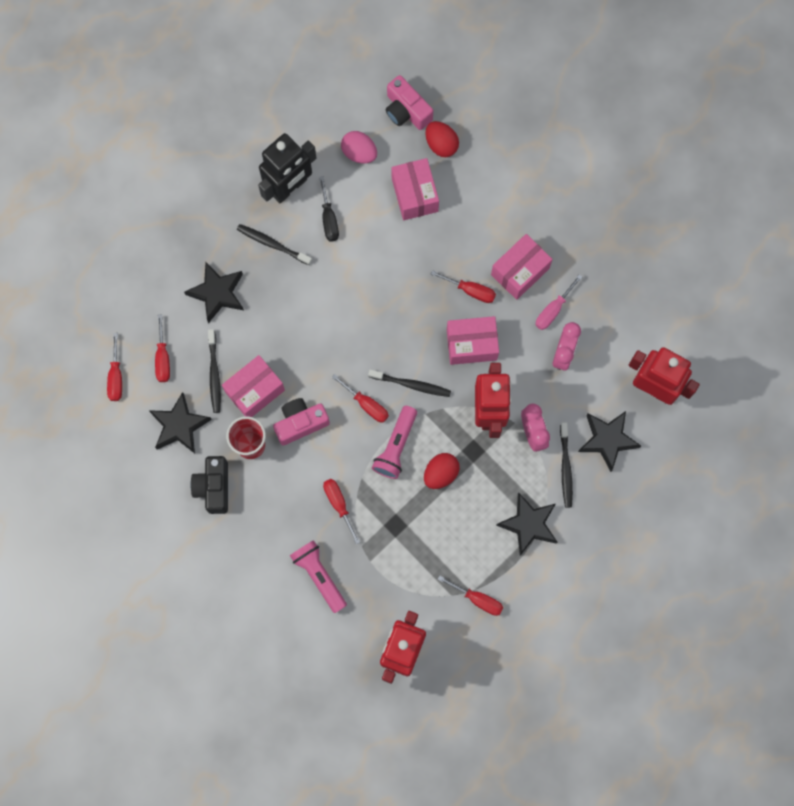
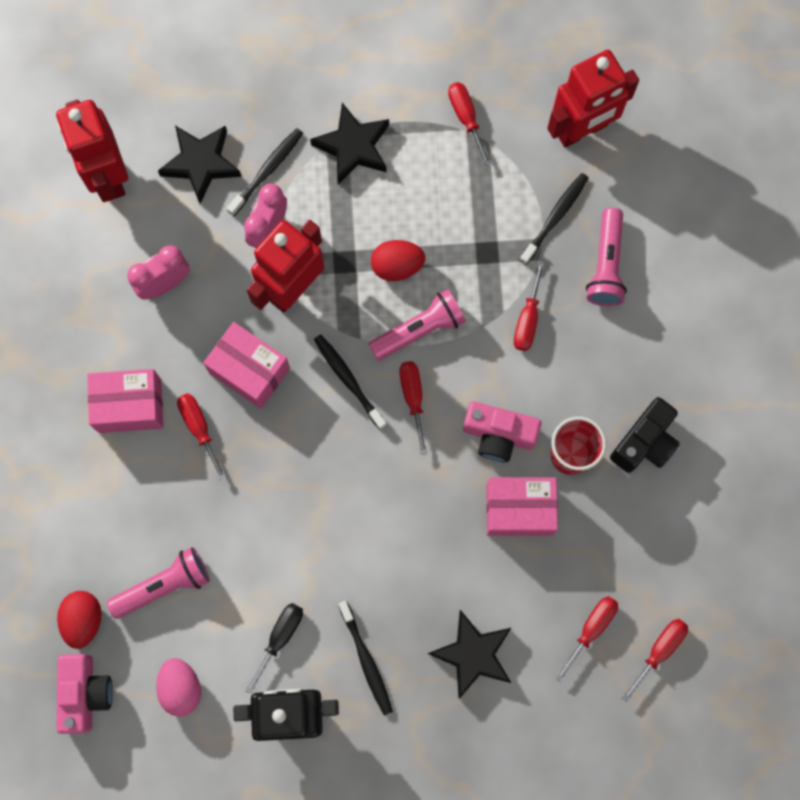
camera: 140 degrees left, 0 degrees up
black star [149,392,212,453] -> none
black toothbrush [208,329,221,413] -> black toothbrush moved to [520,173,589,265]
pink box [392,158,439,220] -> pink flashlight [107,547,210,619]
pink screwdriver [536,274,582,330] -> none

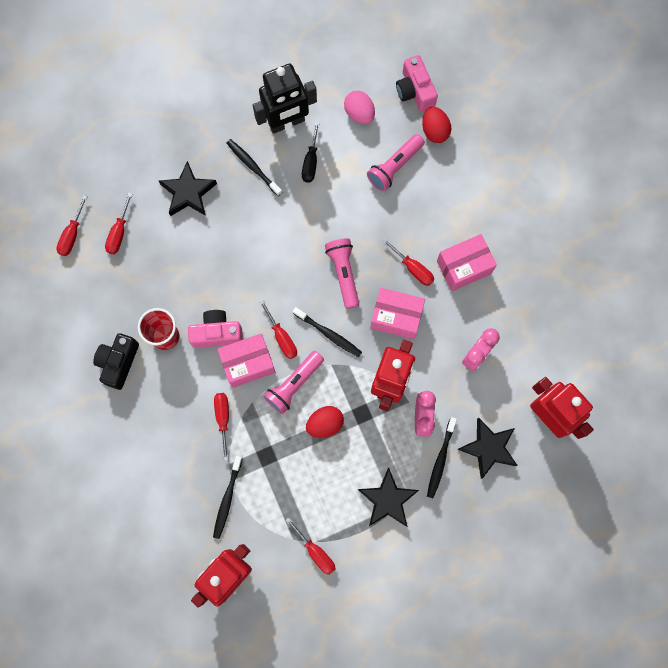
camera: 160 degrees right, 0 degrees up
pink box [486,477,558,536] -> pink box moved to [218,333,275,388]
pink flashlight [586,208,627,306] -> pink flashlight moved to [325,238,359,309]

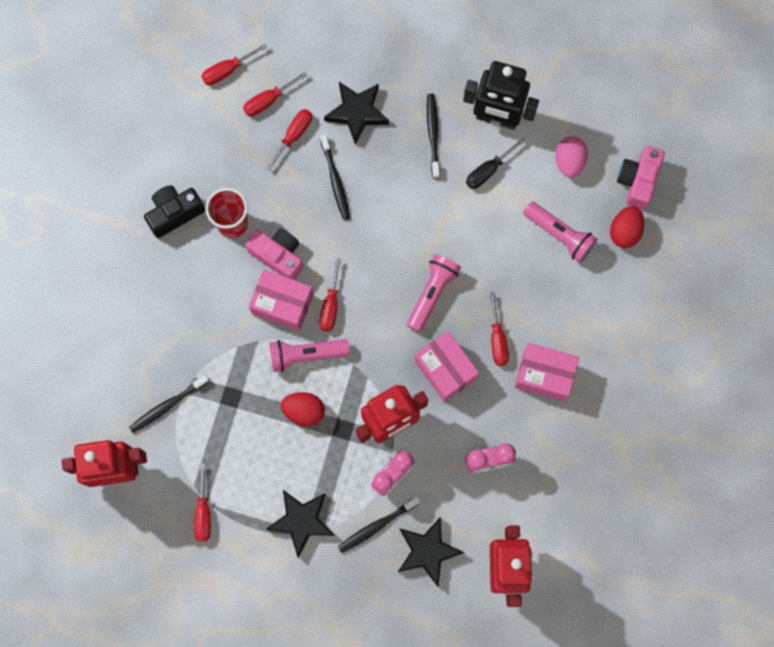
camera: 40 degrees right, 0 degrees up
red screwdriver [214,393,229,461] -> red screwdriver moved to [265,109,312,171]
black toothbrush [293,307,362,357] -> black toothbrush moved to [320,134,350,220]
pink flashlight [367,134,425,191] -> pink flashlight turned 135 degrees counterclockwise [523,202,598,263]

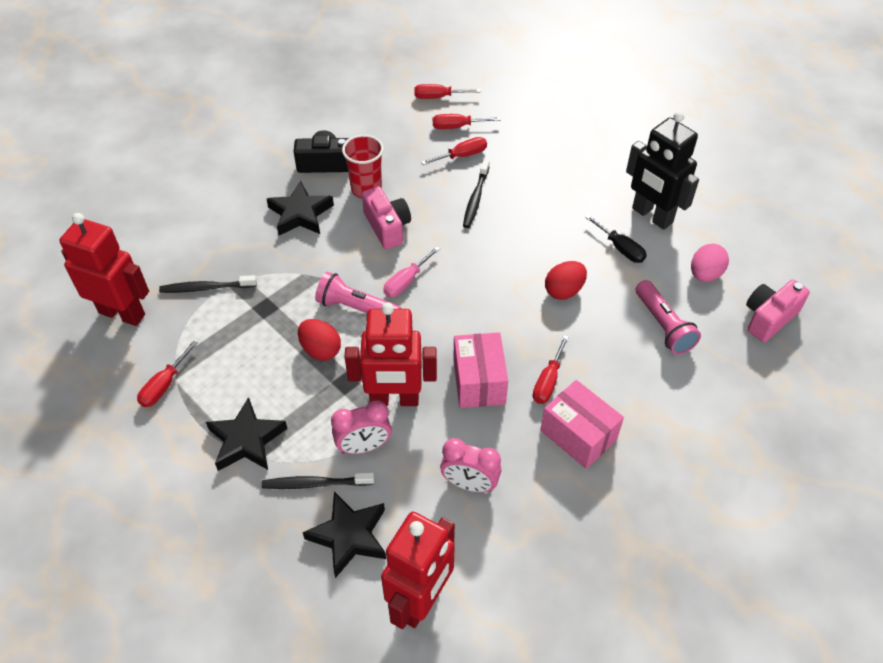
camera: 30 degrees right, 25 degrees down
pink box [249,269,314,331] -> none
red screwdriver [319,258,341,332] -> pink screwdriver [383,246,440,297]
black star [324,82,389,145] -> black star moved to [267,181,334,235]
pink flashlight [407,254,461,332] -> none
black toothbrush [427,93,440,179] -> none
black screwdriver [466,138,525,189] -> black screwdriver turned 120 degrees counterclockwise [585,215,647,263]
red egg [610,206,644,248] -> red egg moved to [545,261,587,300]

